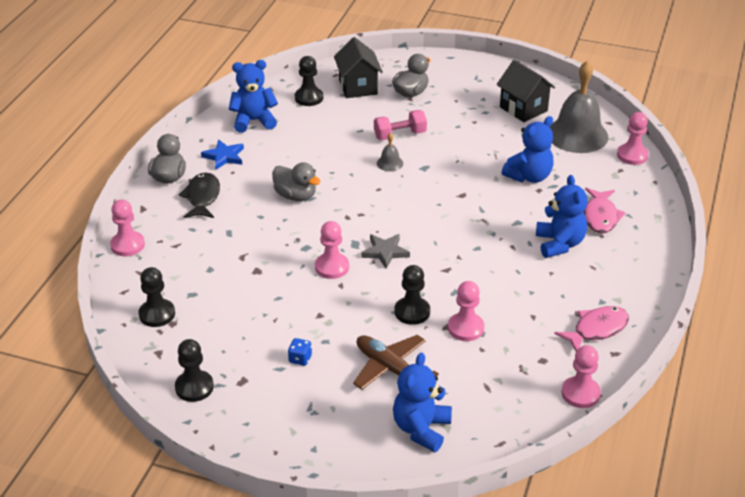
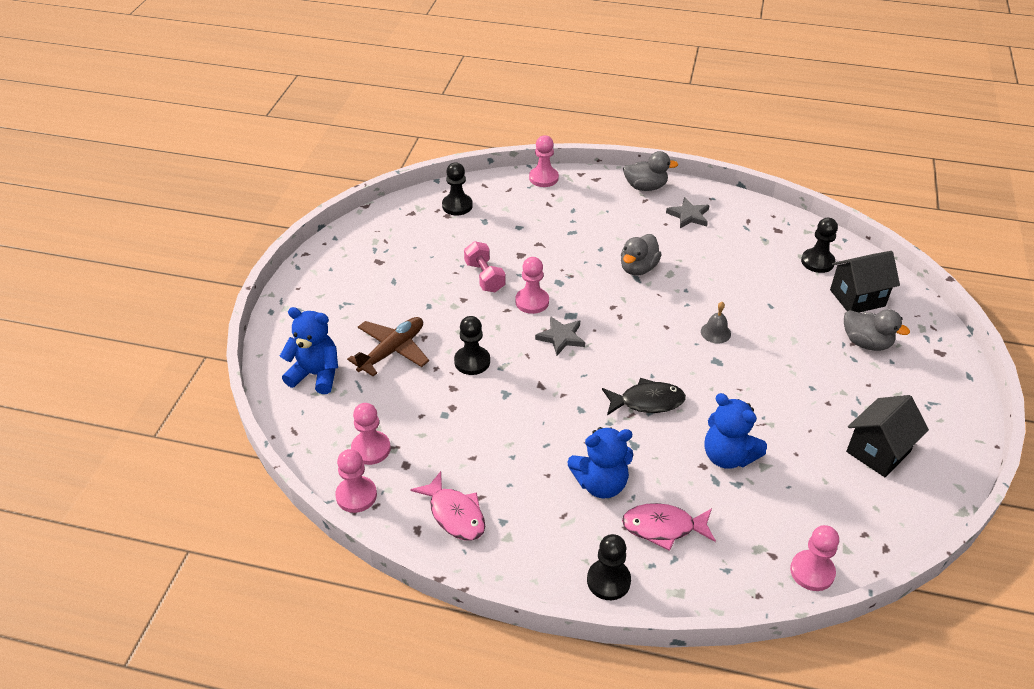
camera: 85 degrees right, 5 degrees up
black pawn [175,339,214,402] -> black pawn moved to [587,534,631,600]
black fish [178,173,220,218] -> black fish moved to [602,378,686,415]
blue star [201,139,244,170] -> grey star [666,197,710,228]
blue teddy bear [229,60,278,133] -> none
blue dice [288,338,312,366] -> none
pink dumbbell [374,110,427,140] -> pink dumbbell moved to [464,241,506,292]
pink pawn [448,281,484,341] -> pink pawn moved to [351,403,391,465]
grey bell [550,61,608,153] -> none

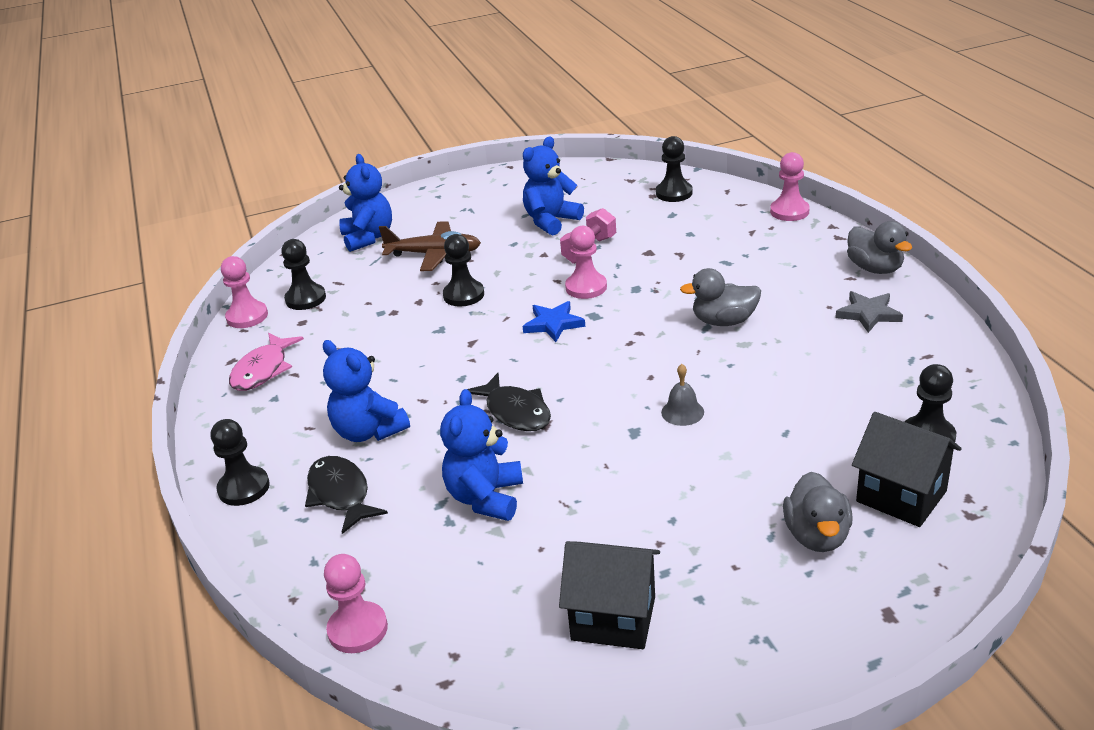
camera: 60 degrees right, 10 degrees down
pink pawn [351,403,391,465] -> black pawn [281,239,326,310]
grey star [535,316,585,356] -> blue star [523,301,585,342]
pink fish [622,503,716,551] -> black fish [305,456,388,534]
none -> blue teddy bear [523,136,584,235]

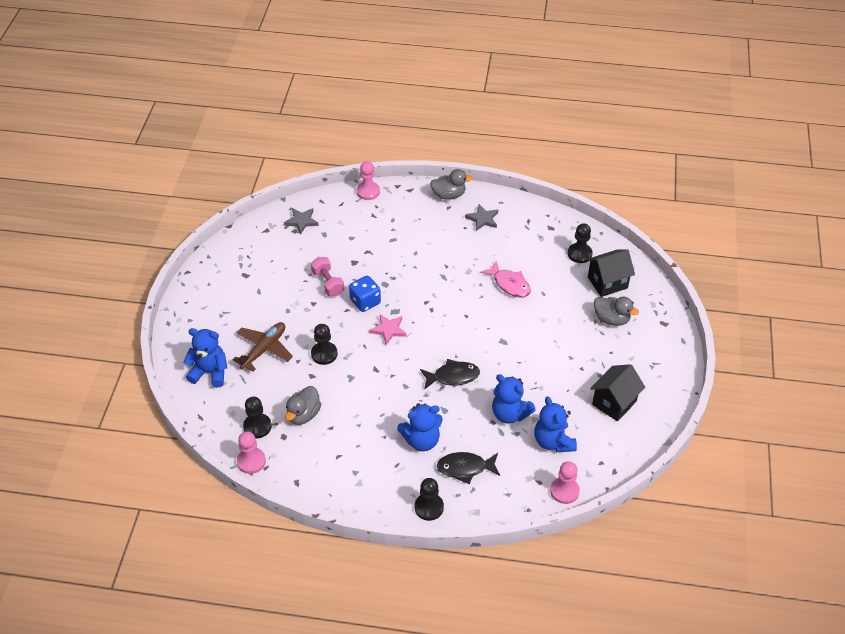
camera: 65 degrees left, 15 degrees up
pink fish [229,333,304,391] -> pink fish moved to [480,261,531,298]
blue teddy bear [523,136,584,235] -> blue teddy bear moved to [534,397,577,452]
blue star [523,301,585,342] -> pink star [369,314,407,345]
pink pawn [565,226,607,299] -> blue dice [349,276,381,312]
black pawn [656,136,693,202] -> grey star [284,208,319,235]
grey bell [661,364,704,426] -> none
grey duck [680,268,761,326] -> grey duck moved to [285,386,321,425]

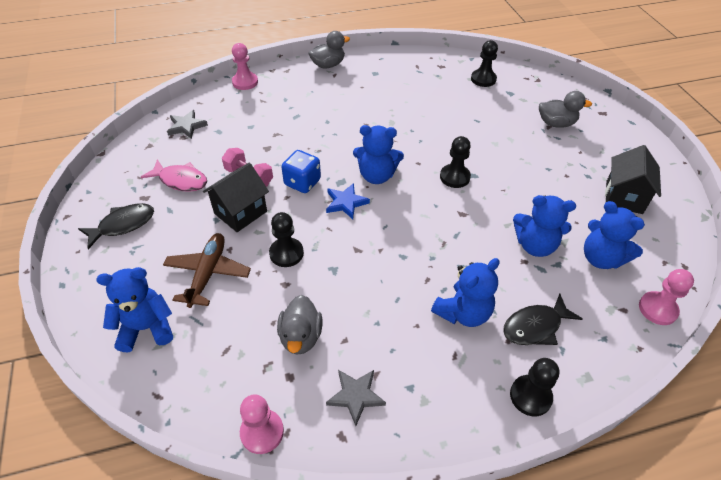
camera: 25 degrees left, 0 degrees up
black pawn [243,397,272,438] -> black pawn moved to [440,136,471,188]
pink star [369,314,407,345] -> blue star [326,183,370,219]
black fish [420,359,480,390] -> black fish moved to [78,203,154,249]
grey star [465,204,498,231] -> grey star moved to [326,370,386,426]
pink fish [480,261,531,298] -> pink fish moved to [141,160,207,192]
black house [587,249,635,297] -> black house moved to [203,163,269,232]
none -> blue teddy bear [353,125,404,184]

